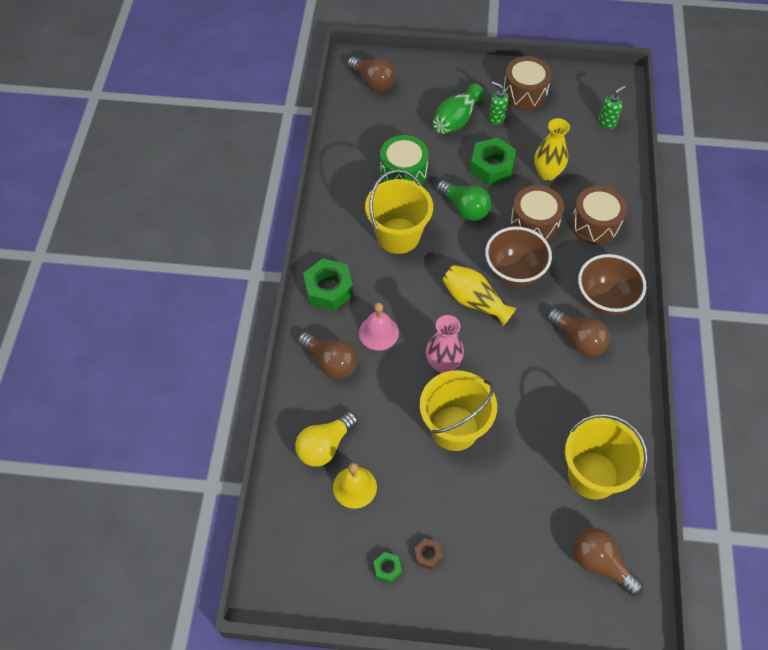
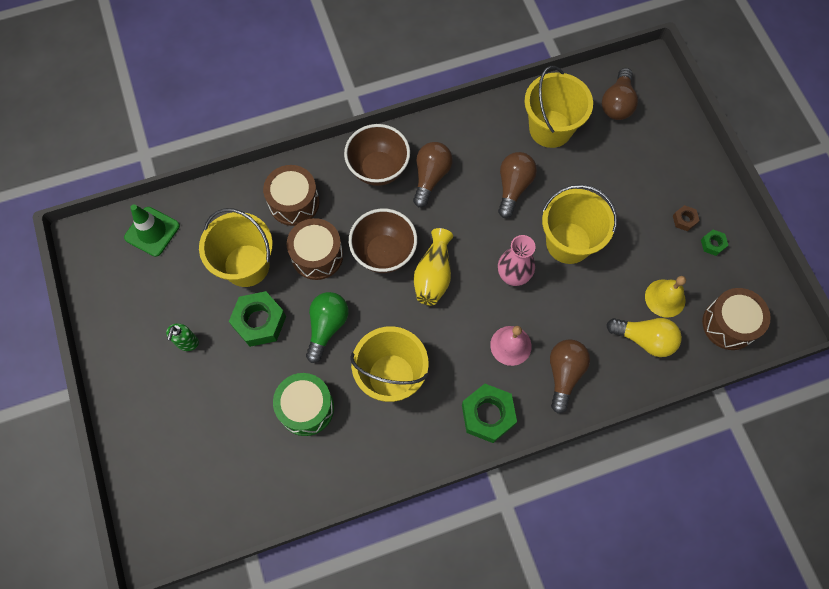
camera: 115 degrees left, 10 degrees up
brown light bulb [347,57,396,91] -> brown light bulb moved to [498,152,537,218]
green vase [433,83,485,134] -> none
brown drum [503,56,552,110] -> brown drum moved to [702,288,771,350]
yellow vase [534,118,570,181] -> yellow bucket [199,208,273,287]
green soap dispenser [598,86,625,129] -> green traffic cone [124,204,180,257]

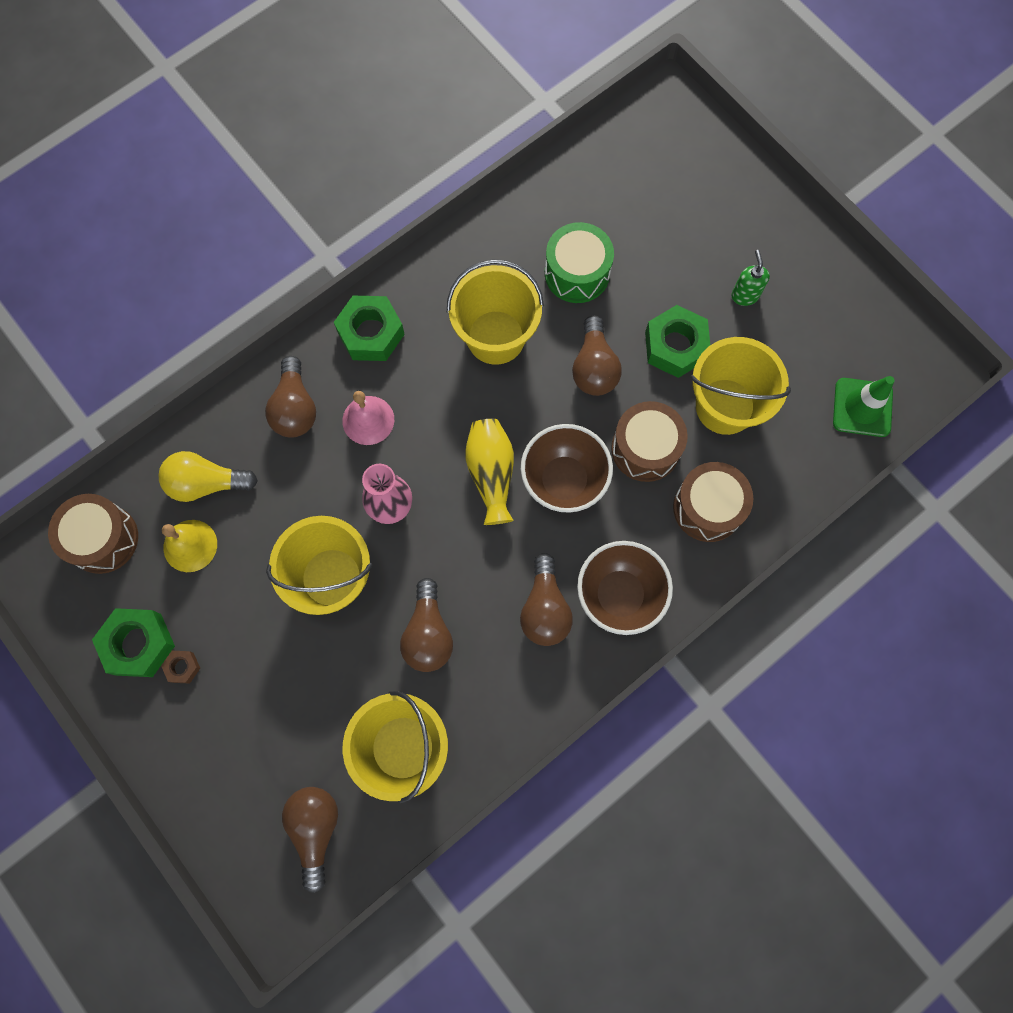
camera: 160 degrees right, 5 degrees up
green light bulb [306,292,348,363] -> brown light bulb [572,315,622,396]
green nut [701,230,728,256] -> green nut [92,608,175,677], size x2.08

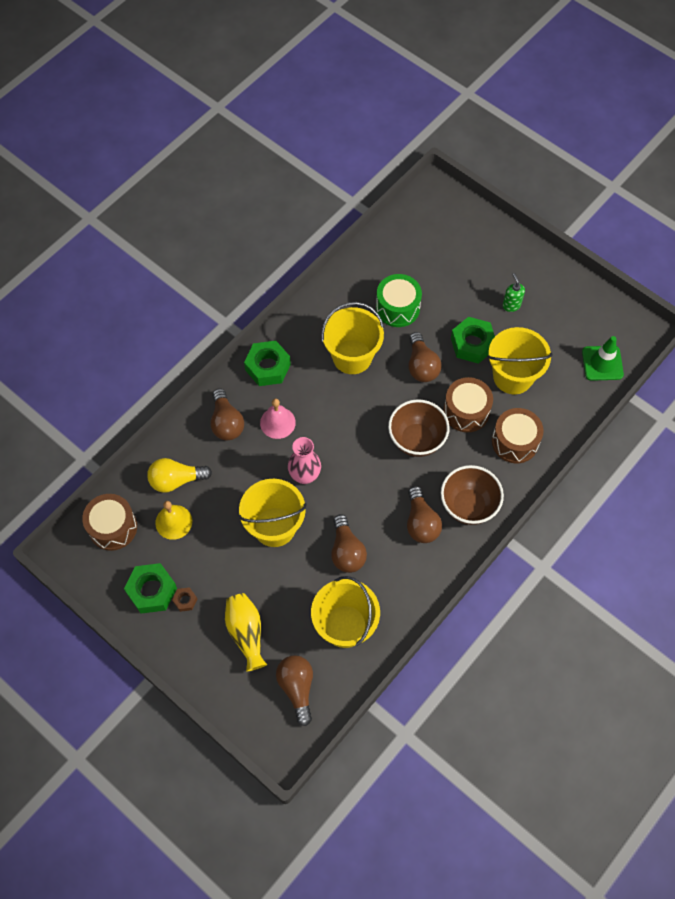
camera: 10 degrees left, 10 degrees down
yellow vase [465,419,514,525] -> yellow vase moved to [225,593,267,672]

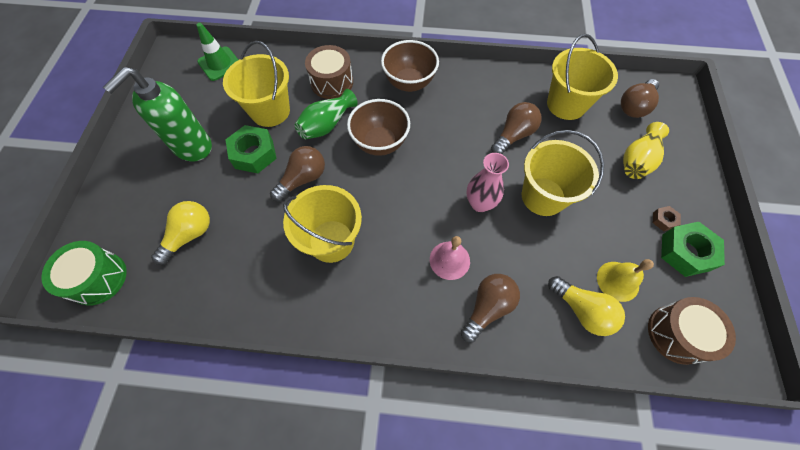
camera: 125 degrees left, 0 degrees up
green nut [244,341,291,386] -> none
green drum [376,274,422,327] -> green drum moved to [41,241,127,305]
brown light bulb [407,486,442,543] -> none
brown drum [443,377,493,432] -> green vase [294,89,358,139]
green soap dispenser [503,273,525,312] -> green soap dispenser [103,67,212,162], size x2.23
none -> yellow light bulb [151,201,210,265]

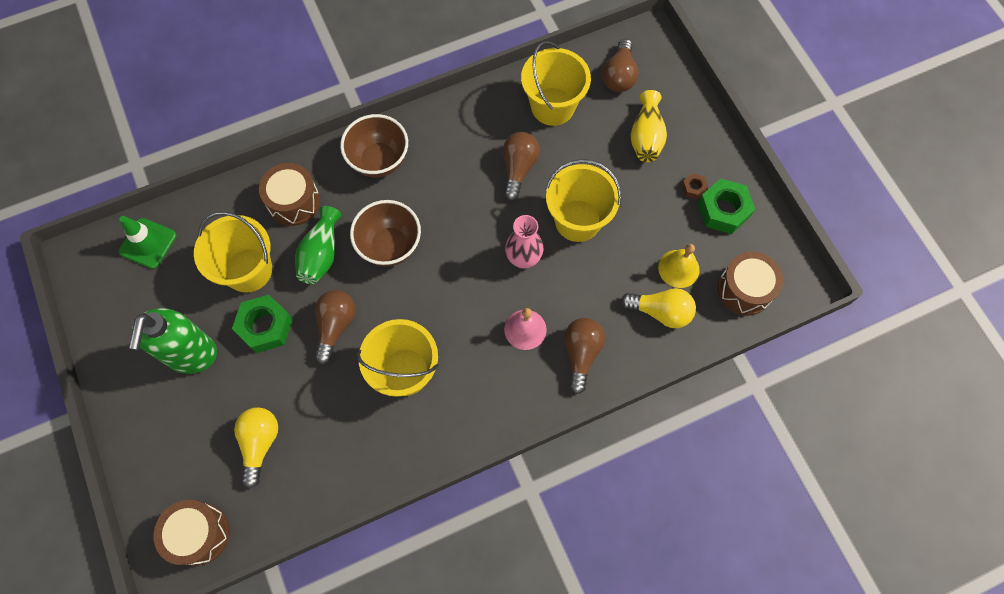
camera: 30 degrees left, 5 degrees up
green drum [41,241,127,305] -> brown drum [154,500,229,566]

